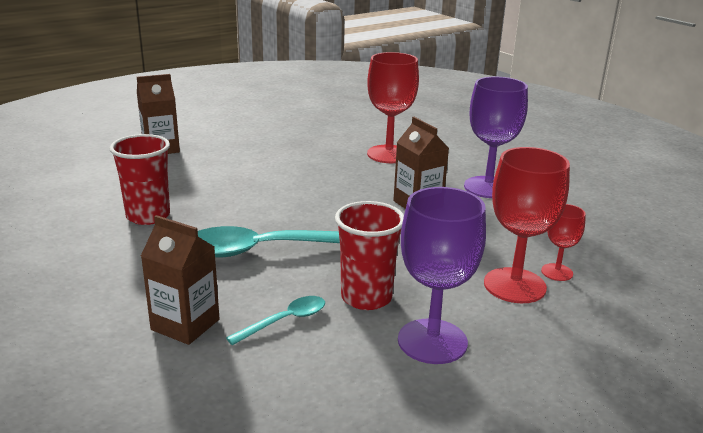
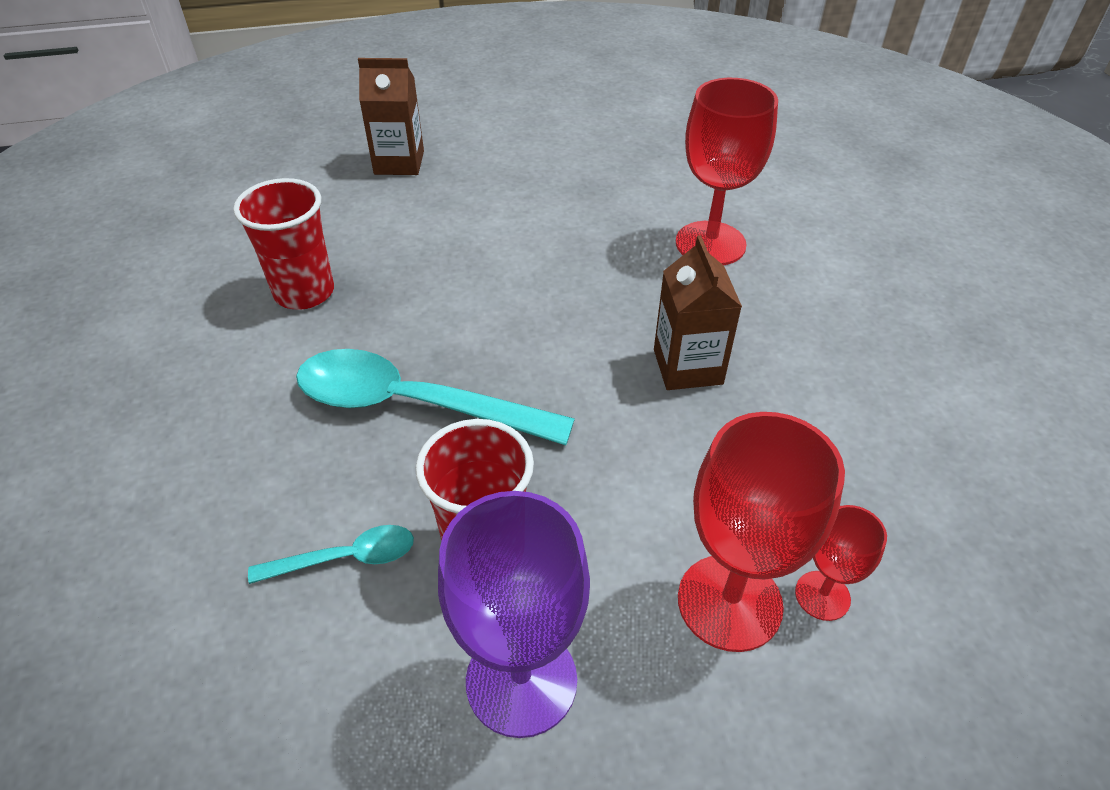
camera: 25 degrees right, 20 degrees up
brown carton [141,215,219,345] -> none
purple goblet [464,77,528,198] -> none

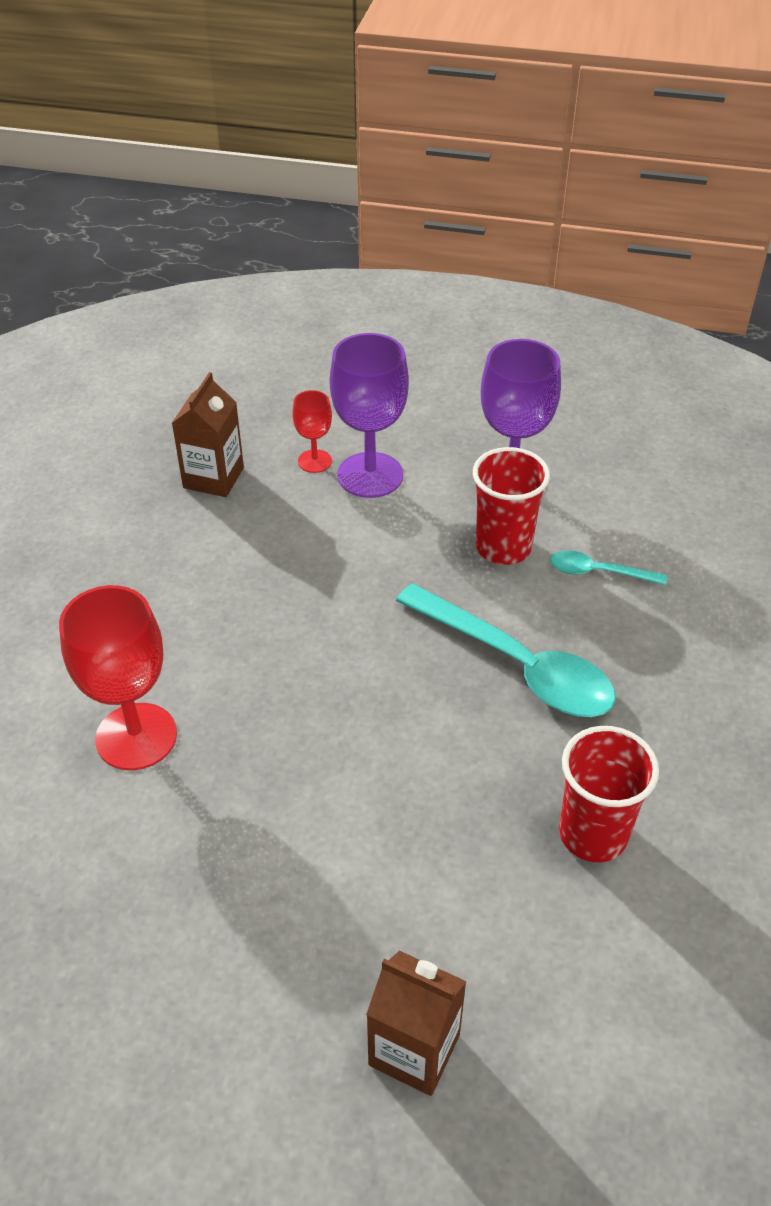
camera: 155 degrees left, 0 degrees up
brown carton [654,235,742,390] -> brown carton moved to [172,372,244,497]
red goblet [678,412,845,652] -> purple goblet [330,333,409,498]

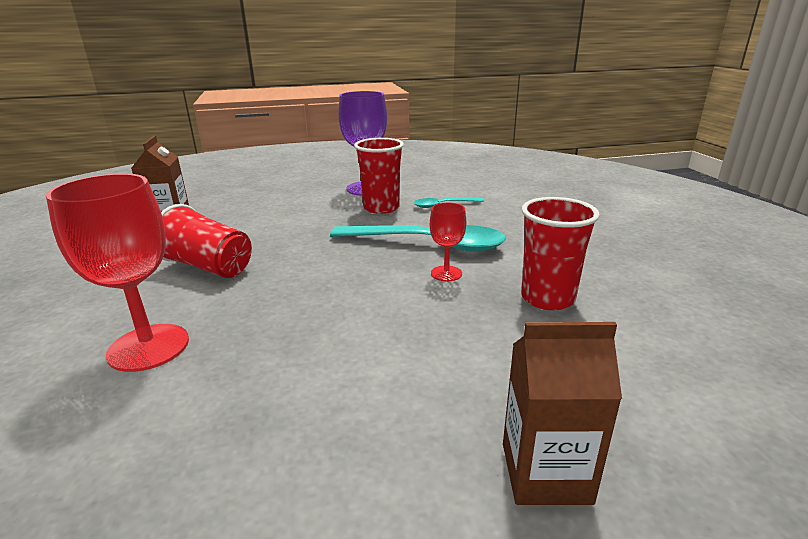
camera: 25 degrees left, 20 degrees down
red goblet [292,390,332,473] -> red goblet moved to [430,203,466,281]
purple goblet [330,333,409,498] -> none
none -> red cup [161,204,252,278]

